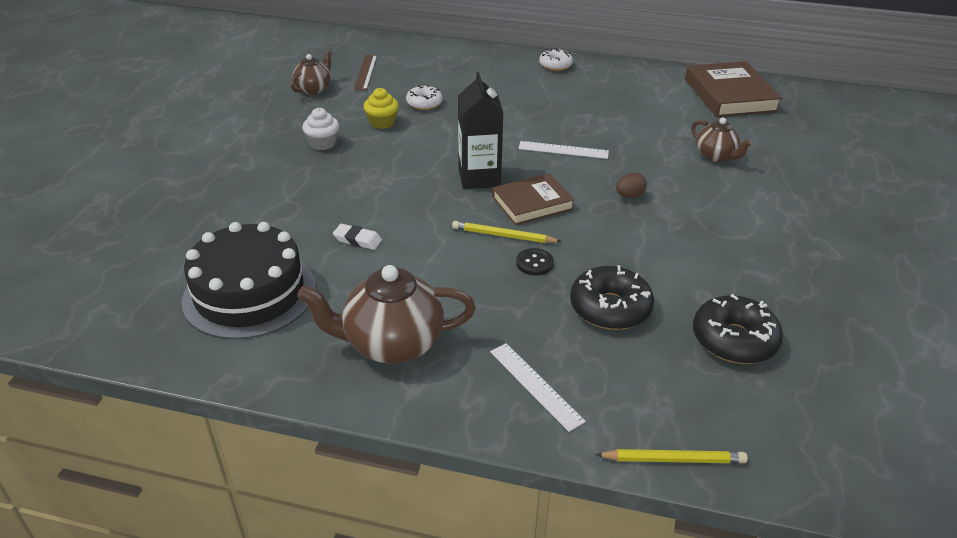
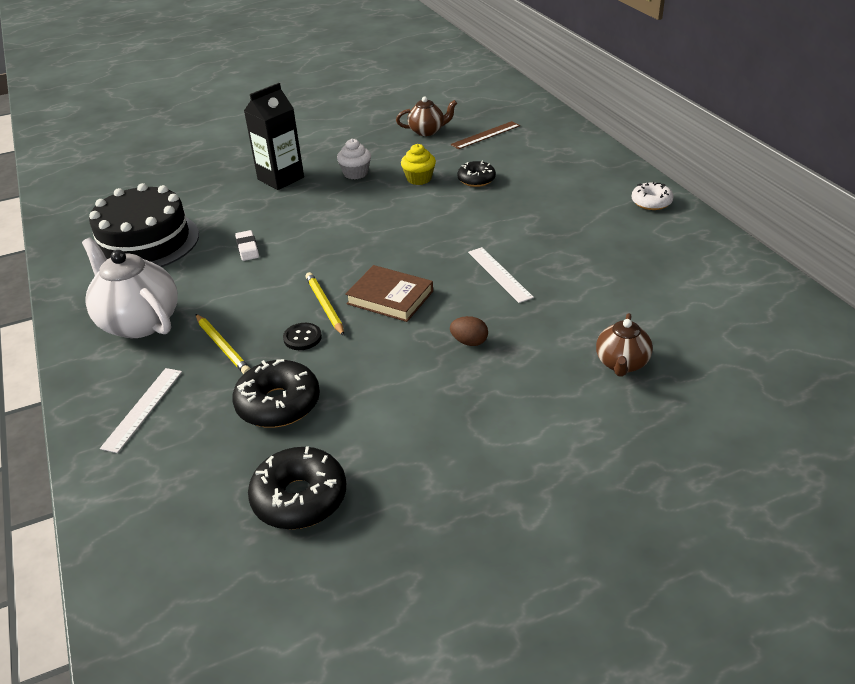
camera: 55 degrees right, 0 degrees up
brown teapot [297,265,476,363] -> white teapot [82,237,178,338]
white donut [406,85,443,110] -> black donut [457,161,496,187]
black carton [458,72,503,189] -> black carton moved to [244,83,304,190]
yellow pencil [595,449,748,463] -> yellow pencil moved to [196,314,251,374]
brown book [685,61,782,117] -> none

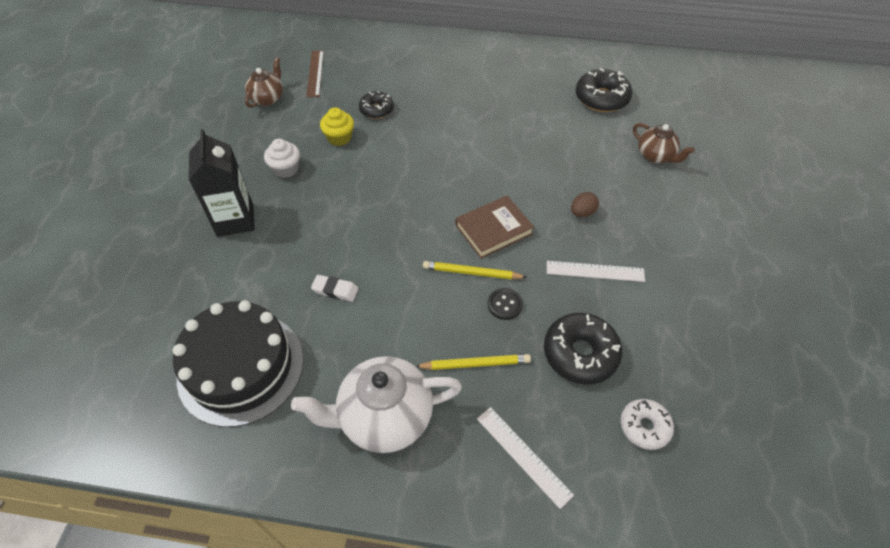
camera: 60 degrees left, 15 degrees up
black donut [248,446,346,529] -> black donut moved to [576,68,632,112]
white ruler [468,247,534,303] -> white ruler moved to [547,261,645,282]
white donut [631,182,674,210] -> white donut moved to [621,399,674,450]

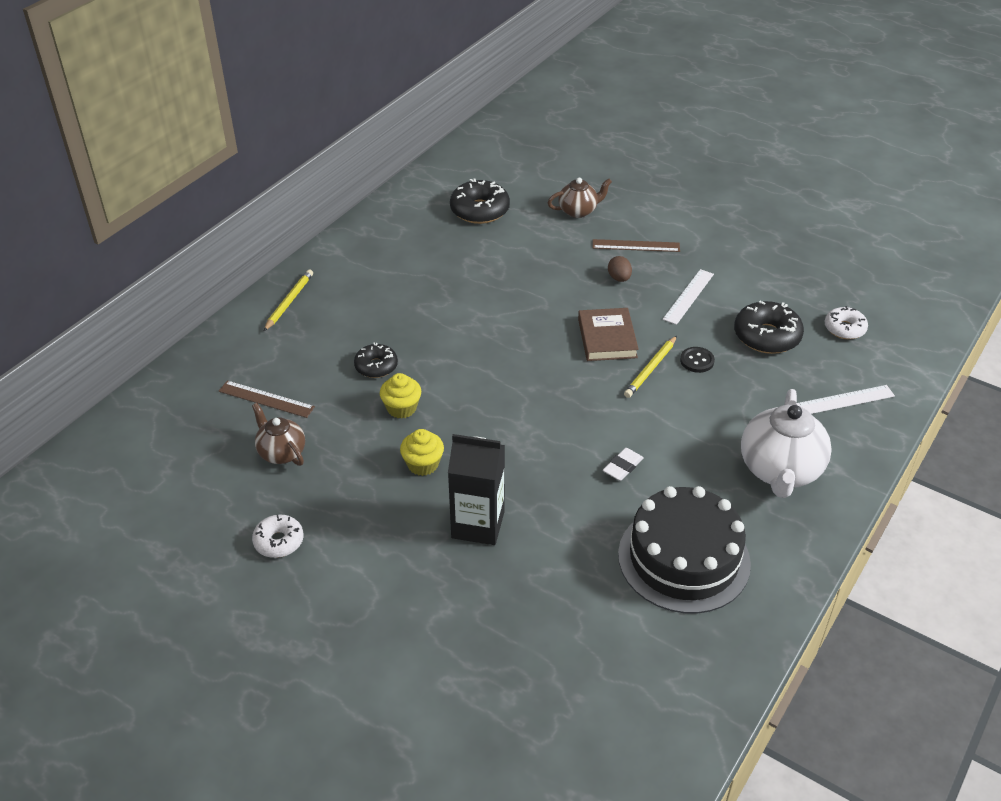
camera: 65 degrees left, 10 degrees down
white cupcake [264,139,300,178] -> yellow cupcake [400,429,444,476]
yellow pencil [416,354,531,370] -> yellow pencil moved to [264,270,313,331]
none -> white donut [252,515,304,558]
none -> brown ruler [593,239,680,252]

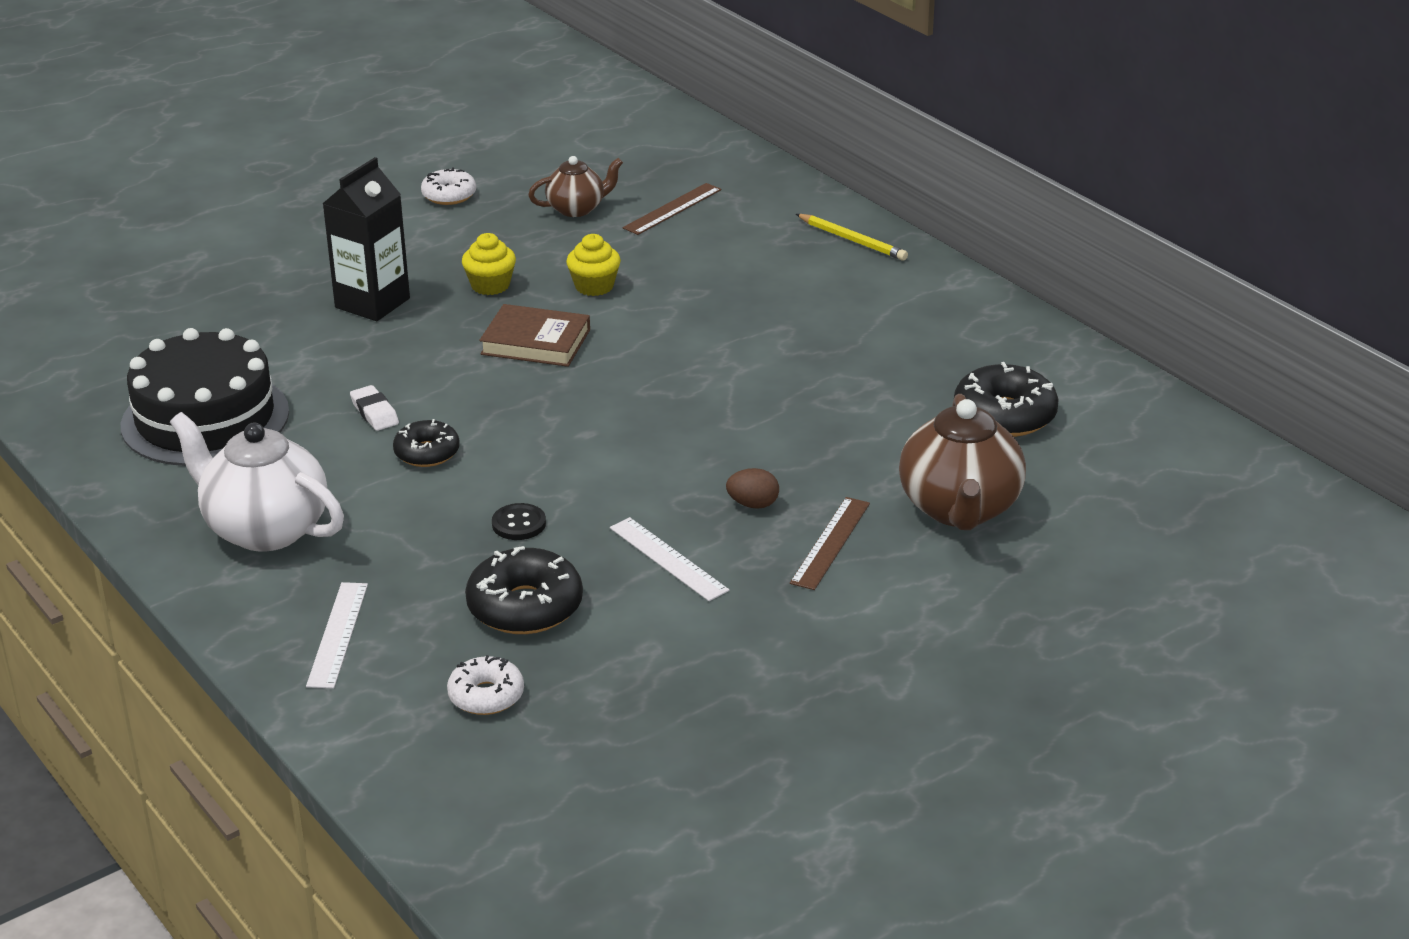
camera: 110 degrees right, 10 degrees down
black donut [354,342,398,378] -> black donut moved to [393,419,460,467]
brown teapot [548,178,612,218] -> brown teapot [899,394,1026,530], size x1.74
brown book [578,308,639,361] -> brown book moved to [479,304,590,367]
yellow pencil [624,336,677,398] -> none

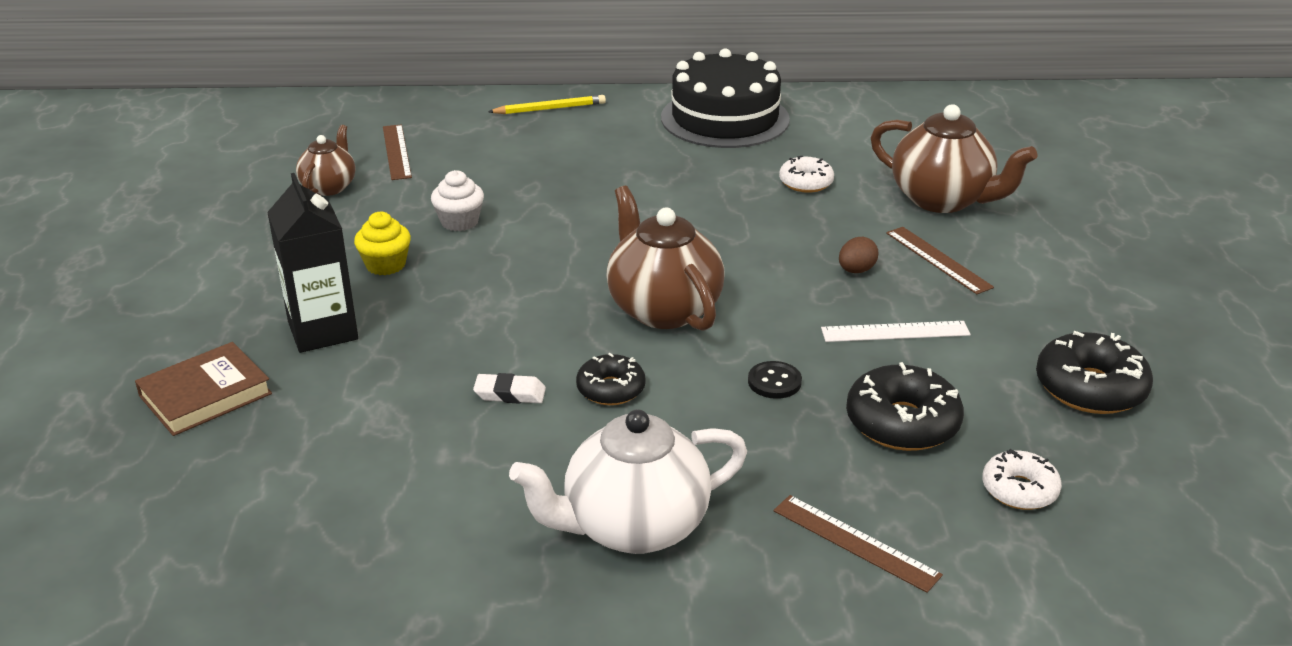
camera: 55 degrees left, 0 degrees up
black cake [121,328,289,466] -> black cake moved to [661,48,790,148]
white ruler [306,582,368,689] -> brown ruler [773,495,943,593]
white donut [421,167,476,205] -> white donut moved to [779,156,834,193]
brown book [479,304,590,367] -> brown book moved to [135,342,272,436]
yellow cupcake [566,234,621,296] -> white cupcake [431,170,484,231]
black donut [954,362,1059,437] -> black donut moved to [1036,331,1153,414]
none -> brown teapot [606,186,725,331]

